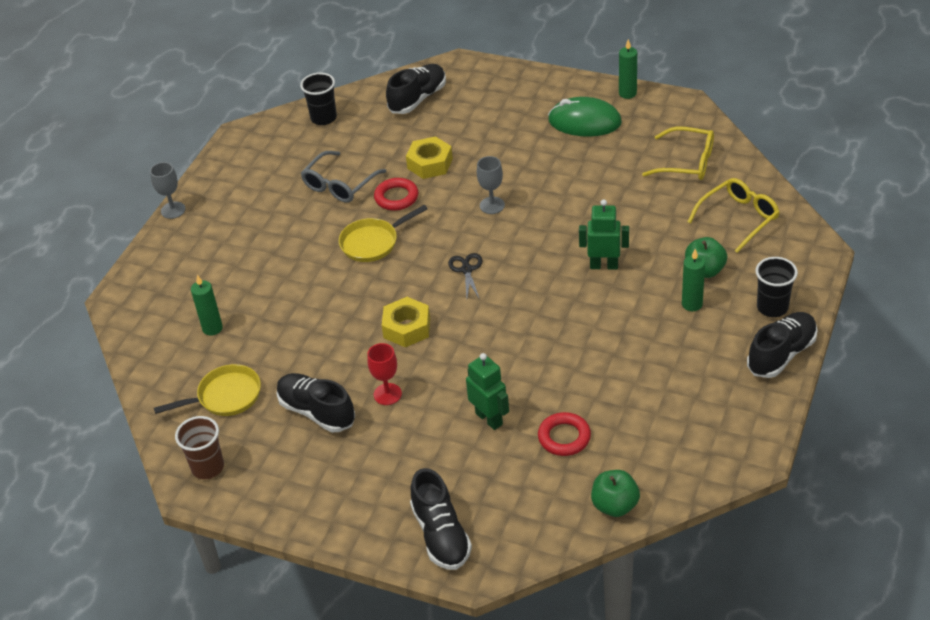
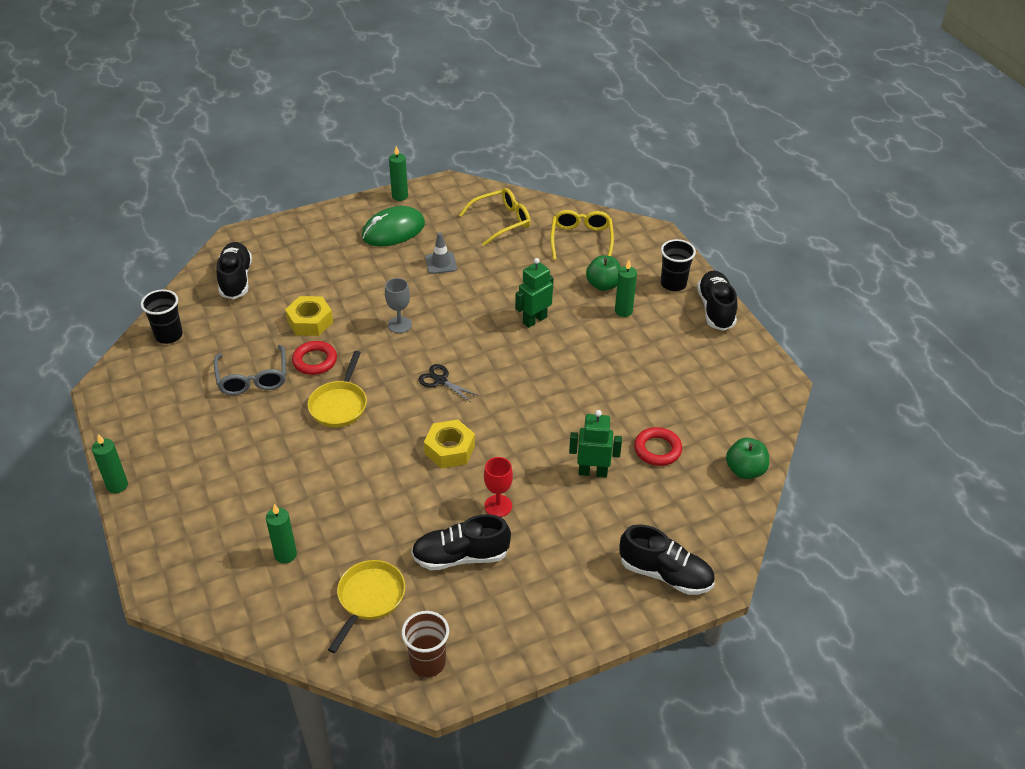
camera: 50 degrees left, 0 degrees up
grey goblet [150,162,186,219] -> green candle [92,434,128,493]
none -> grey traffic cone [425,232,457,274]

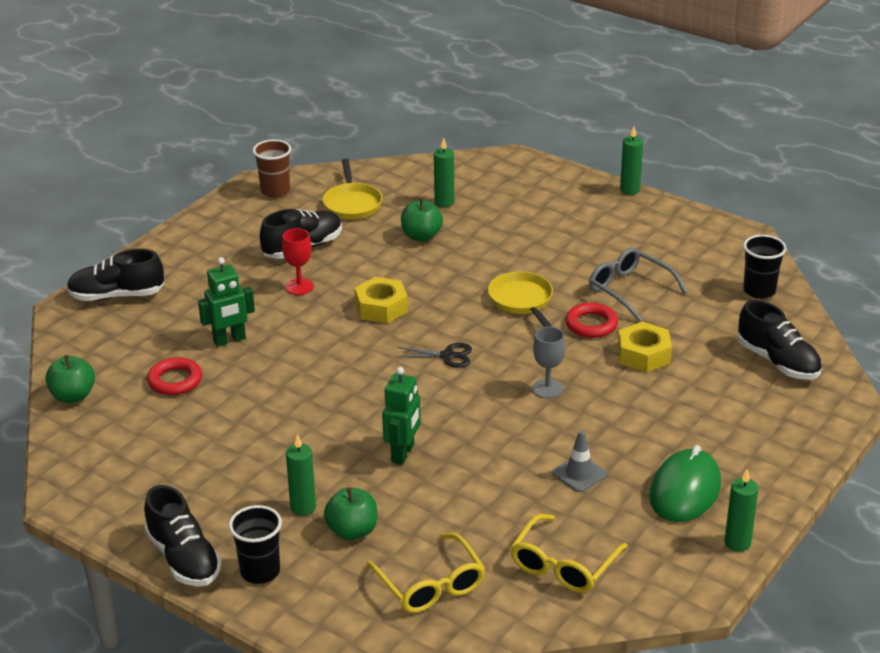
camera: 150 degrees right, 10 degrees down
none -> green apple [401,198,443,241]

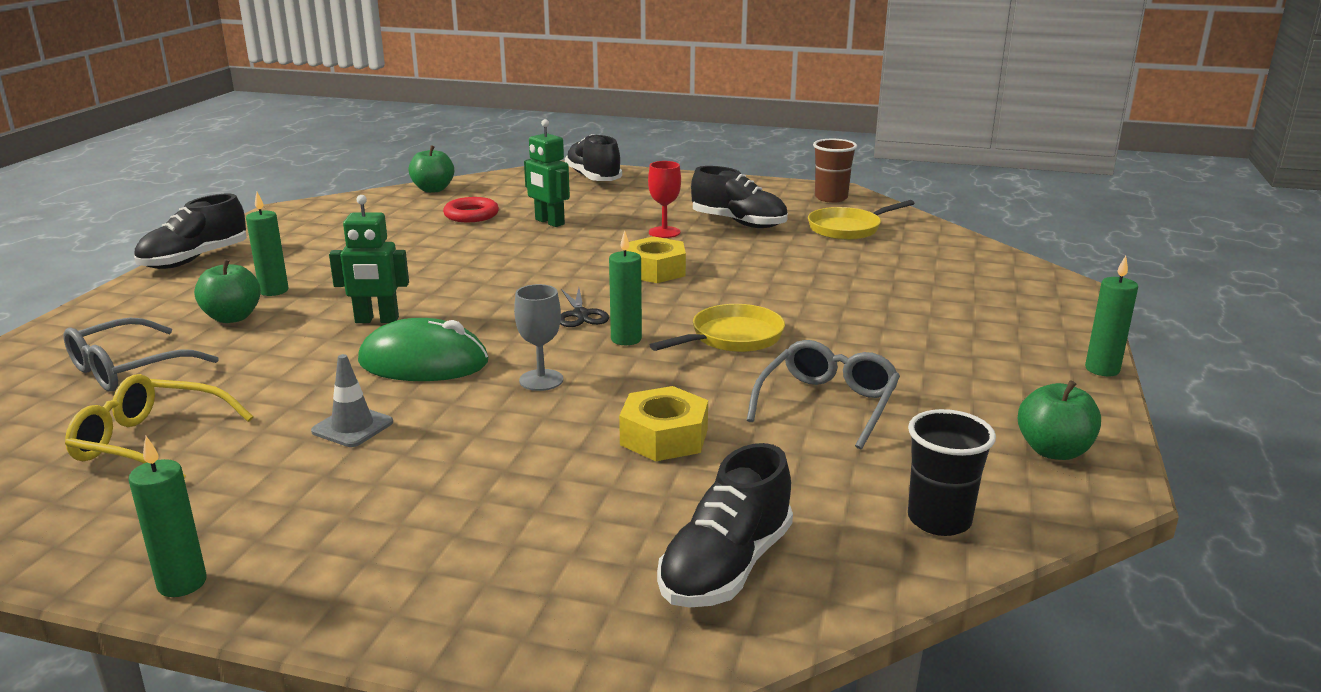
camera: 70 degrees right, 10 degrees down
black cup [229,505,282,584] -> none
yellow glasses [366,533,485,613] -> grey glasses [63,317,219,392]
green apple [401,198,443,241] -> green apple moved to [1018,380,1101,460]
green candle [434,138,454,207] -> green candle moved to [609,231,642,345]
red ring [565,303,618,338] -> none
green mouse [649,445,721,522] -> green mouse moved to [358,318,488,381]

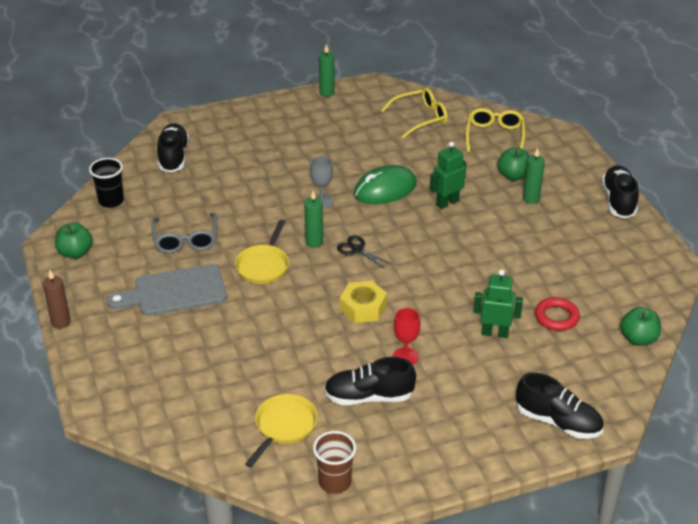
camera: 145 degrees right, 15 degrees up
grey glasses [63,317,219,392] -> yellow glasses [466,108,525,153]
grey traffic cone [311,354,393,447] -> none
yellow nut [619,386,708,461] -> none
green candle [1085,256,1138,376] -> brown candle [43,270,71,329]
none -> grey cutting board [107,264,227,316]

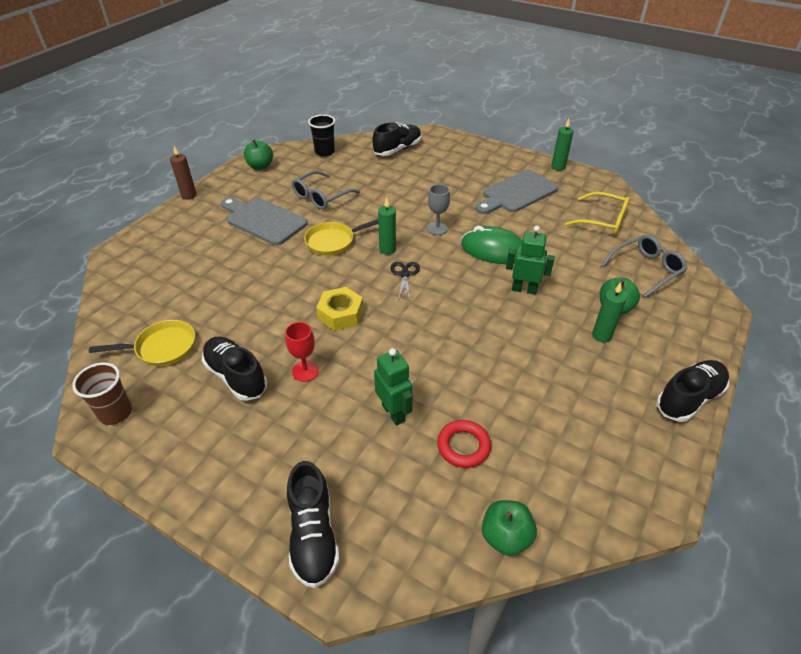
camera: 50 degrees right, 5 degrees up
yellow glasses [466,108,525,153] -> grey glasses [601,235,688,298]
none -> grey cutting board [475,170,558,214]

